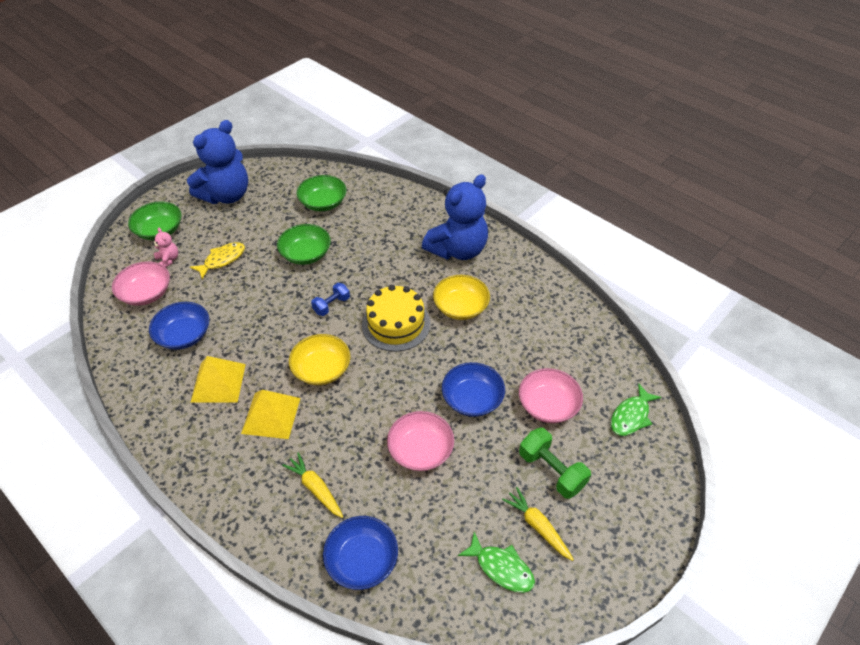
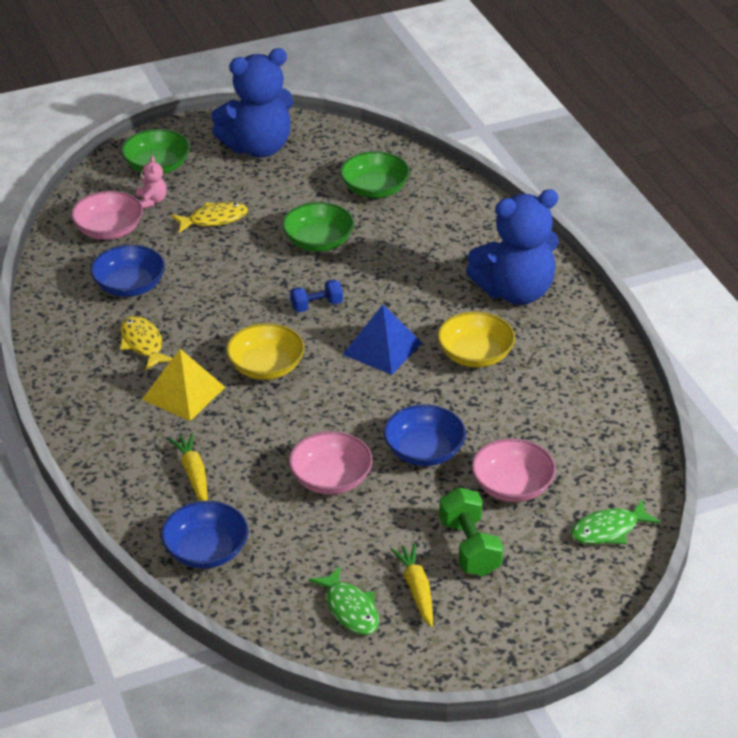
camera: 25 degrees right, 10 degrees down
yellow pyramid [191,356,246,403] -> yellow fish [120,316,173,371]
yellow cake [362,285,431,352] -> blue pyramid [342,305,422,375]

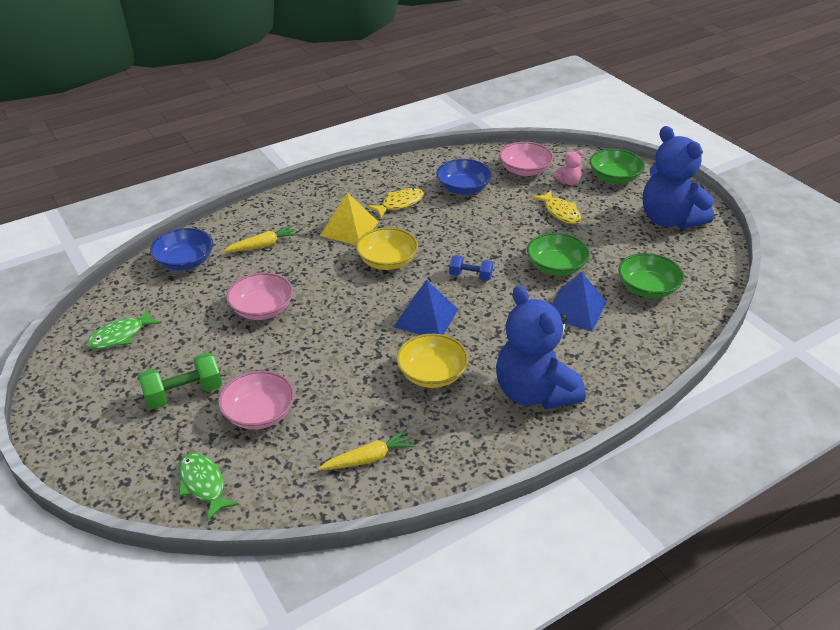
camera: 80 degrees right, 0 degrees up
blue dumbbell [290,279,343,312] -> blue dumbbell turned 45 degrees counterclockwise [449,255,493,281]
blue bowl [383,404,466,466] -> none
yellow carrot [390,543,433,627] -> yellow carrot moved to [319,430,416,470]
none -> blue pyramid [551,271,607,331]

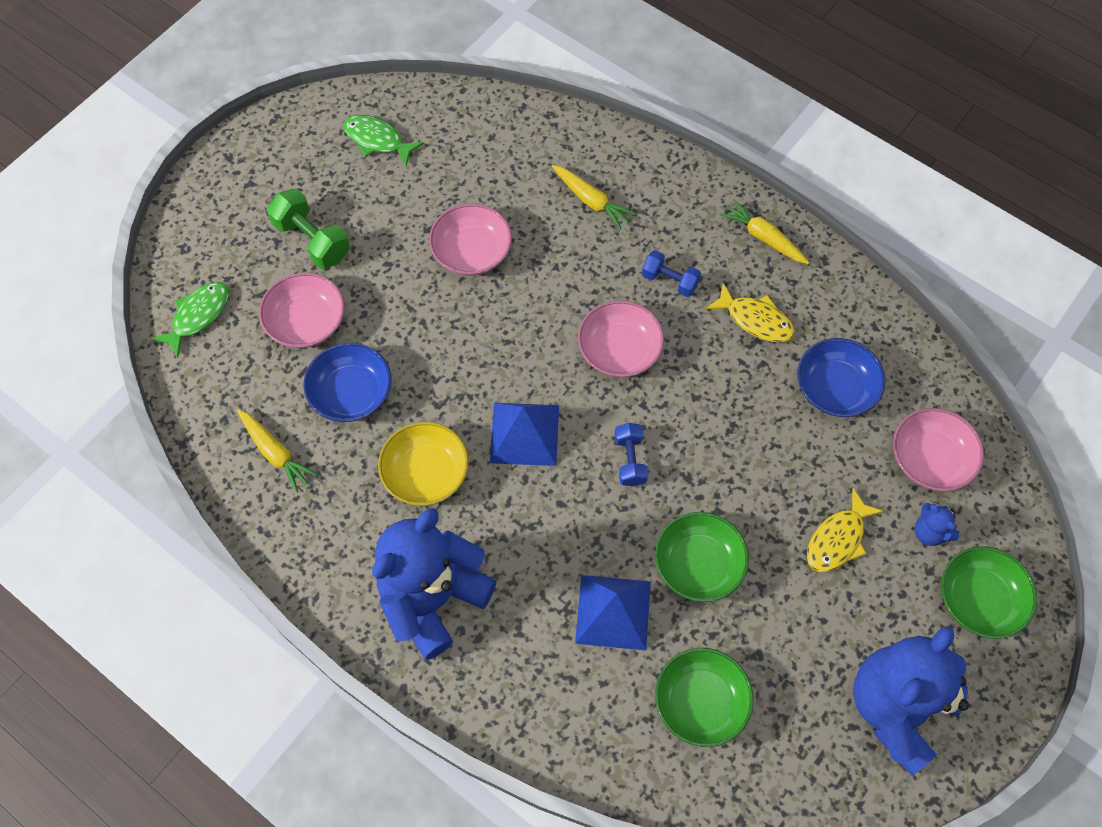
camera: 70 degrees right, 25 degrees up
blue bowl [150,228,213,271] -> blue bowl moved to [304,343,391,422]
yellow pyramid [320,192,378,245] -> blue dumbbell [642,250,701,297]
yellow bowl [356,227,418,270] -> pink bowl [578,300,664,377]
pink teddy bear [554,150,583,185] -> blue teddy bear [914,503,959,546]
none -> yellow carrot [720,199,809,264]

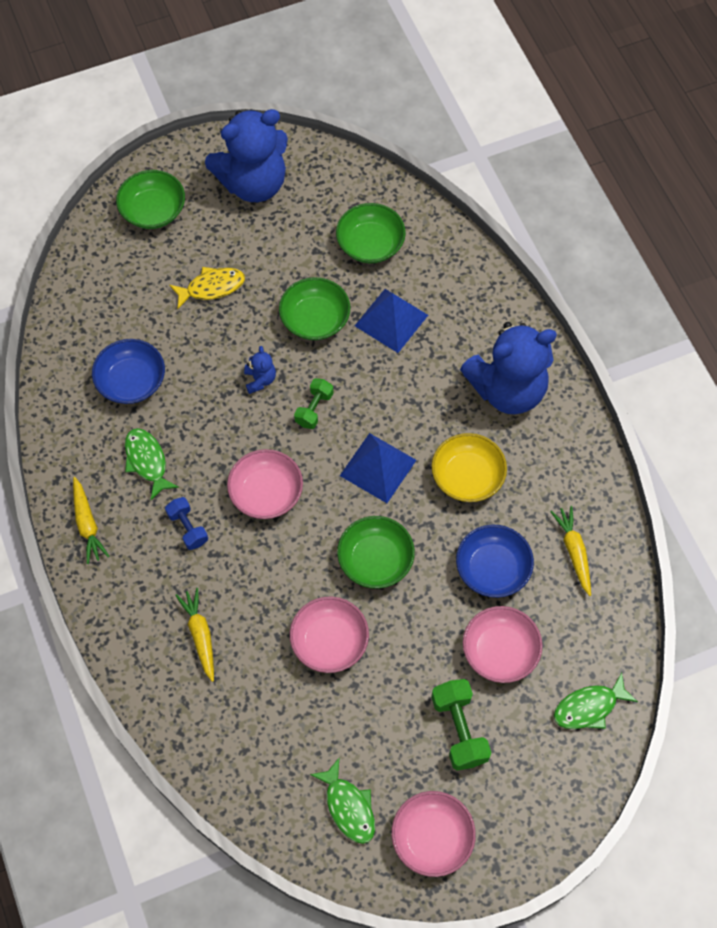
camera: 150 degrees left, 0 degrees up
blue dumbbell [615,423,648,487] -> green dumbbell [294,378,333,429]
yellow fish [706,283,795,342] -> green fish [125,428,179,500]
pink bowl [893,408,984,491] -> pink bowl moved to [391,791,476,877]
blue teddy bear [914,503,959,546] -> blue teddy bear moved to [244,346,276,394]
none -> green bowl [337,516,415,589]

